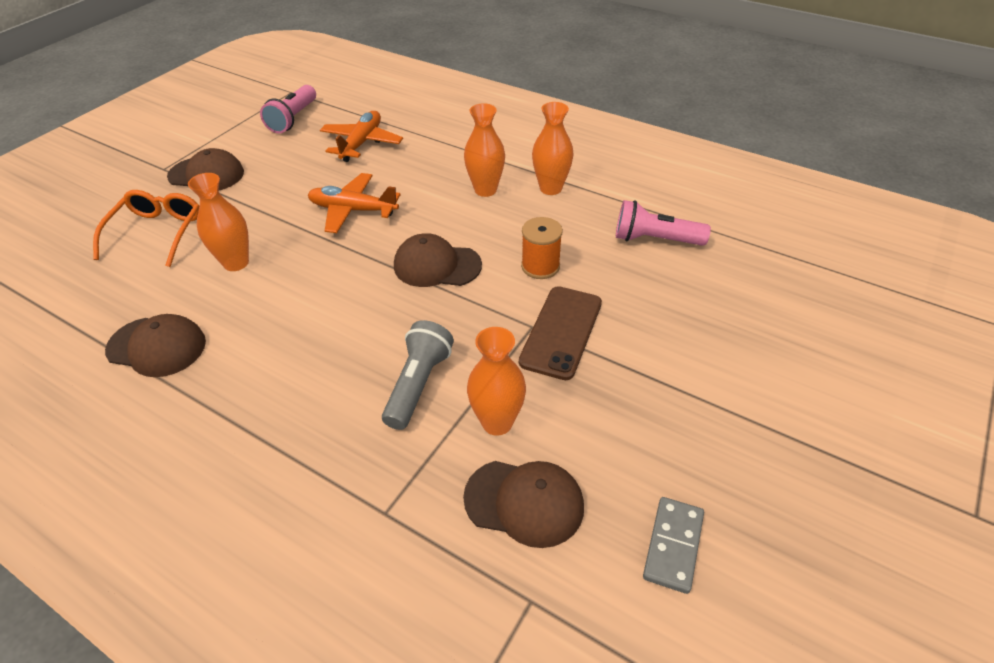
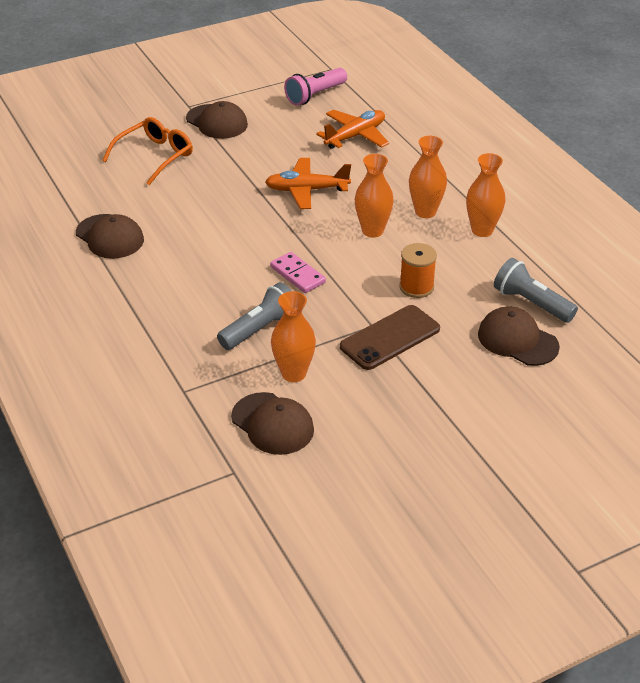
camera: 30 degrees right, 5 degrees down
orange vase [188,173,249,271] -> orange vase moved to [354,154,394,238]
orange plane [308,173,401,233] -> orange plane turned 45 degrees counterclockwise [265,158,351,209]
brown cap [394,233,482,287] -> brown cap moved to [478,307,560,366]
pink flashlight [616,200,711,246] -> grey flashlight [494,258,578,323]
grey domino [643,497,704,594] -> none
none -> pink domino [270,252,326,293]

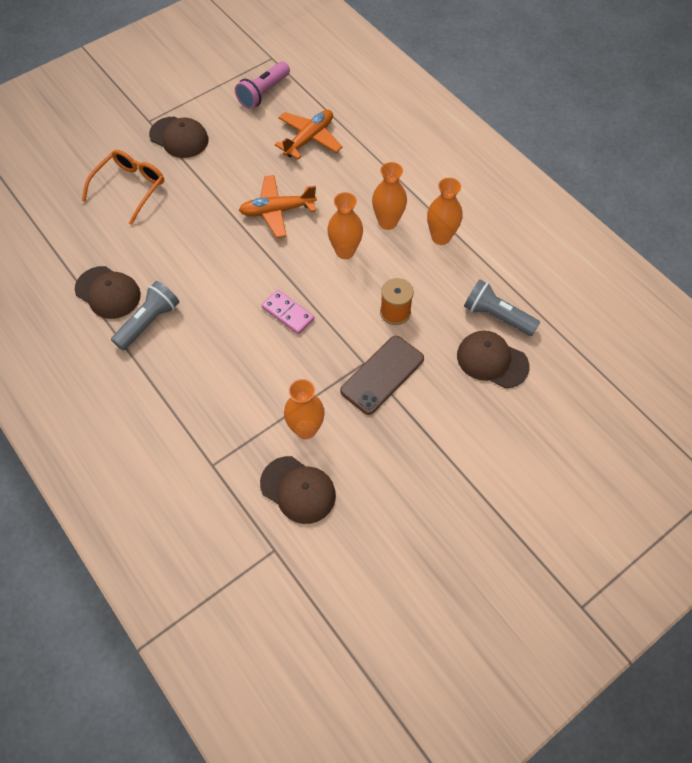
camera: 10 degrees left, 20 degrees up
grey flashlight [217,282,292,350] -> grey flashlight moved to [111,281,179,350]

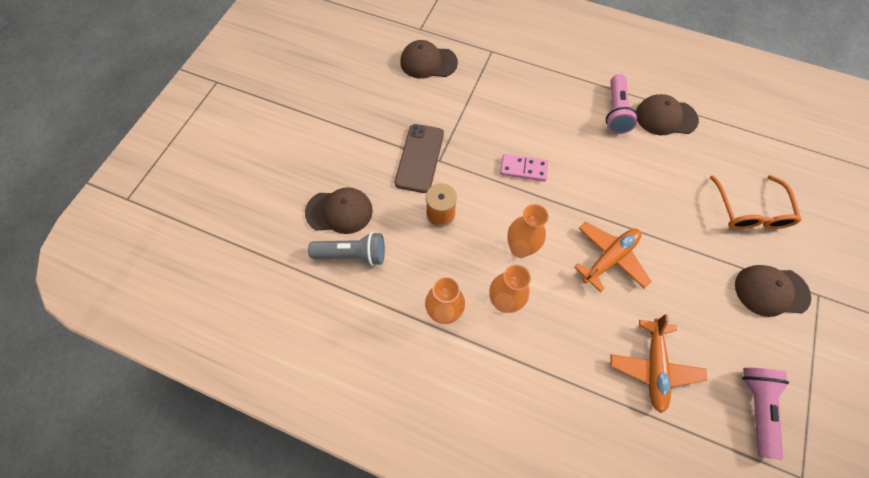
camera: 150 degrees right, 5 degrees up
grey flashlight [111,281,179,350] -> pink flashlight [606,74,638,134]
orange vase [284,379,325,439] -> none

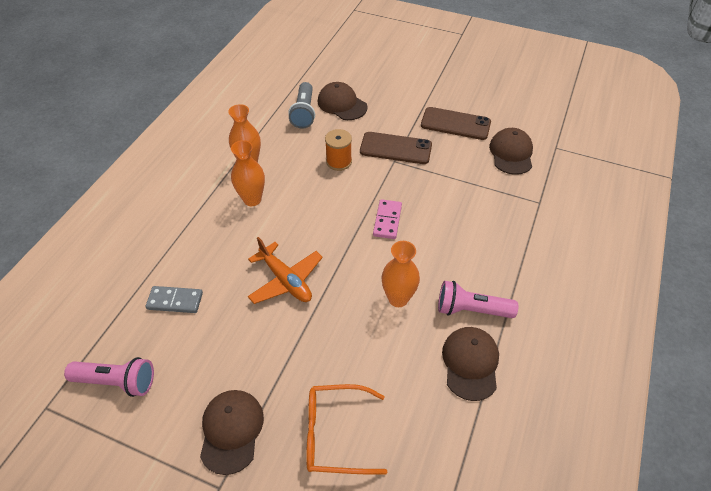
camera: 90 degrees right, 15 degrees down
brown cap [305,187,373,234] -> brown cap turned 135 degrees clockwise [318,82,368,120]
orange vase [507,204,549,258] -> orange vase moved to [381,241,420,307]
orange plane [610,314,707,413] -> grey domino [146,286,203,313]
none -> brown phone [421,107,491,140]

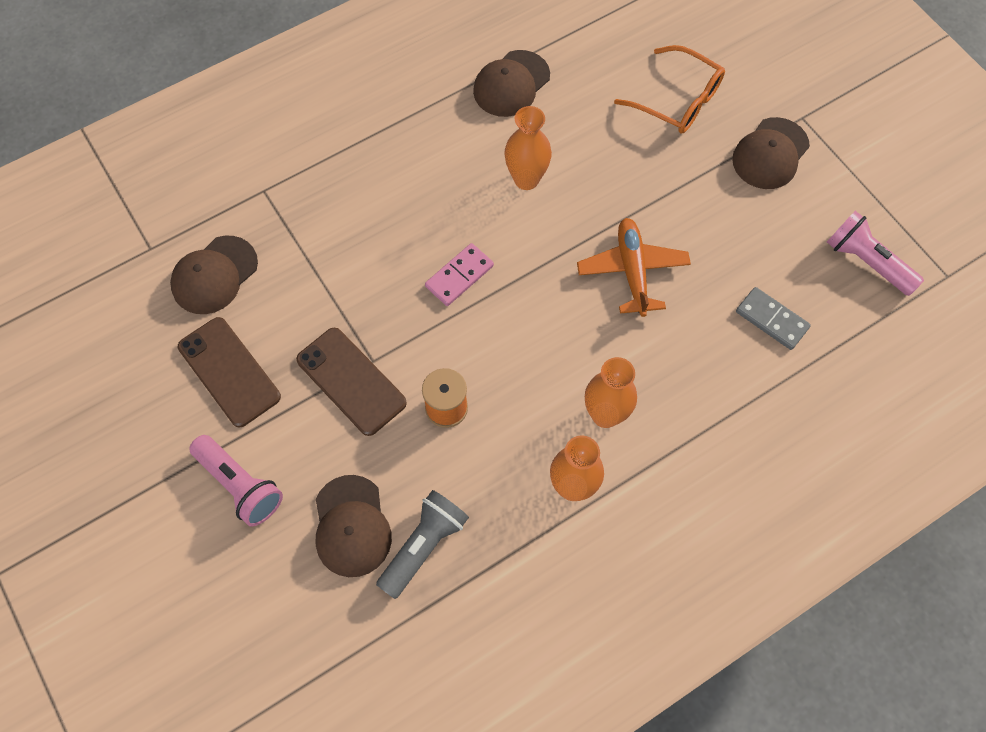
camera: 145 degrees left, 15 degrees up
pink flashlight [438,281,518,318] -> pink flashlight moved to [189,435,283,527]

